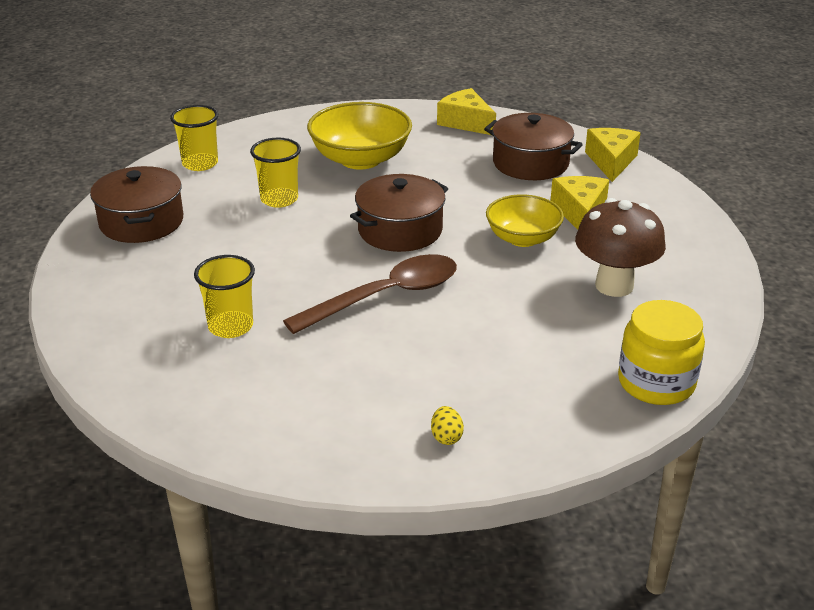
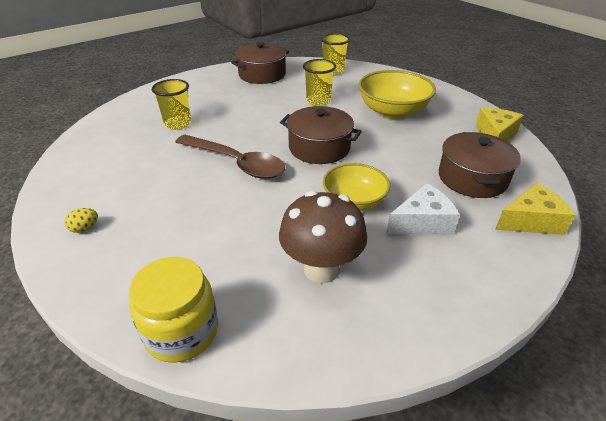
camera: 65 degrees right, 5 degrees up
yellow cheese [551,176,609,230] -> white cheese [386,183,460,234]

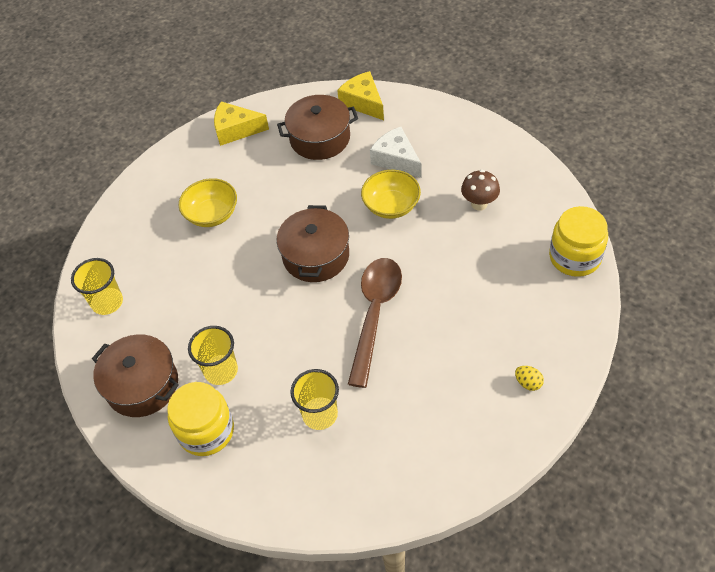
camera: 105 degrees left, 15 degrees up
brown mushroom [279,191,367,283] -> brown mushroom [461,170,500,211], size x0.60
yellow cup [303,59,336,106] -> yellow cup moved to [188,326,238,385]
yellow bowl [358,70,436,119] -> yellow bowl [179,178,237,227], size x0.66
none -> yellow jar [167,382,234,456]

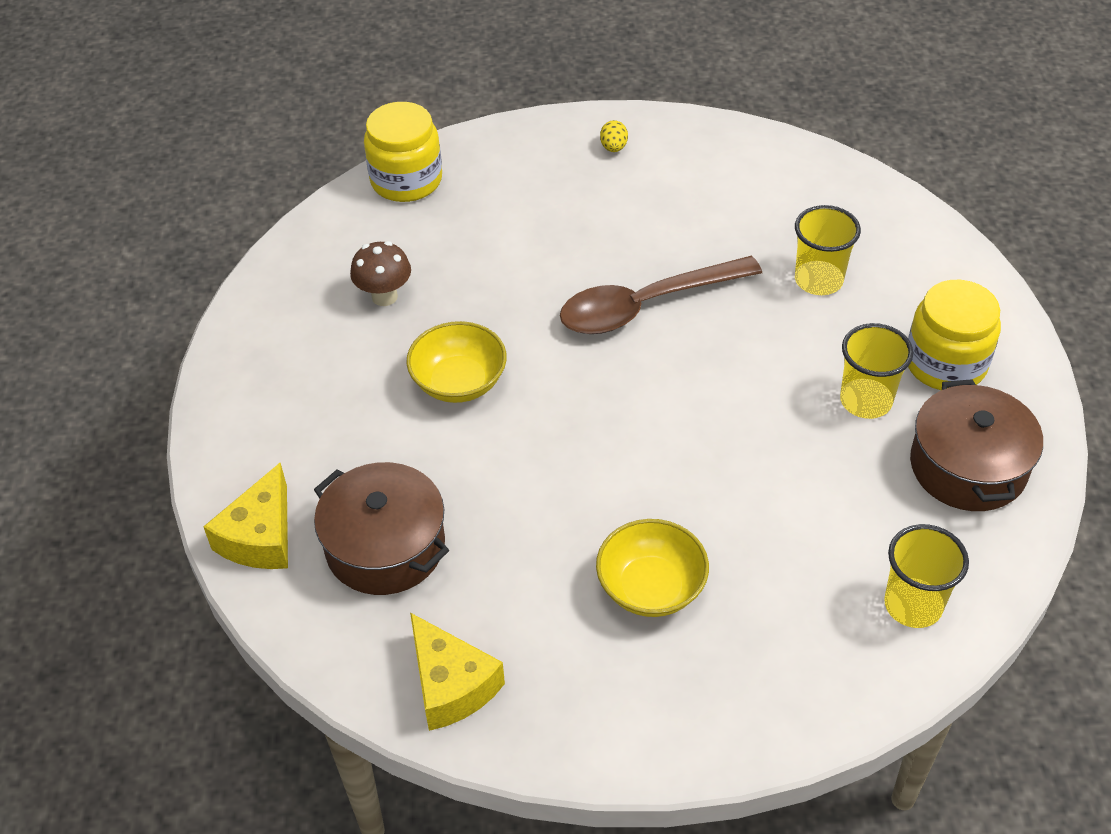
camera: 130 degrees left, 5 degrees down
brown pot [276,205,349,282] -> none
white cheese [370,127,421,178] -> none

